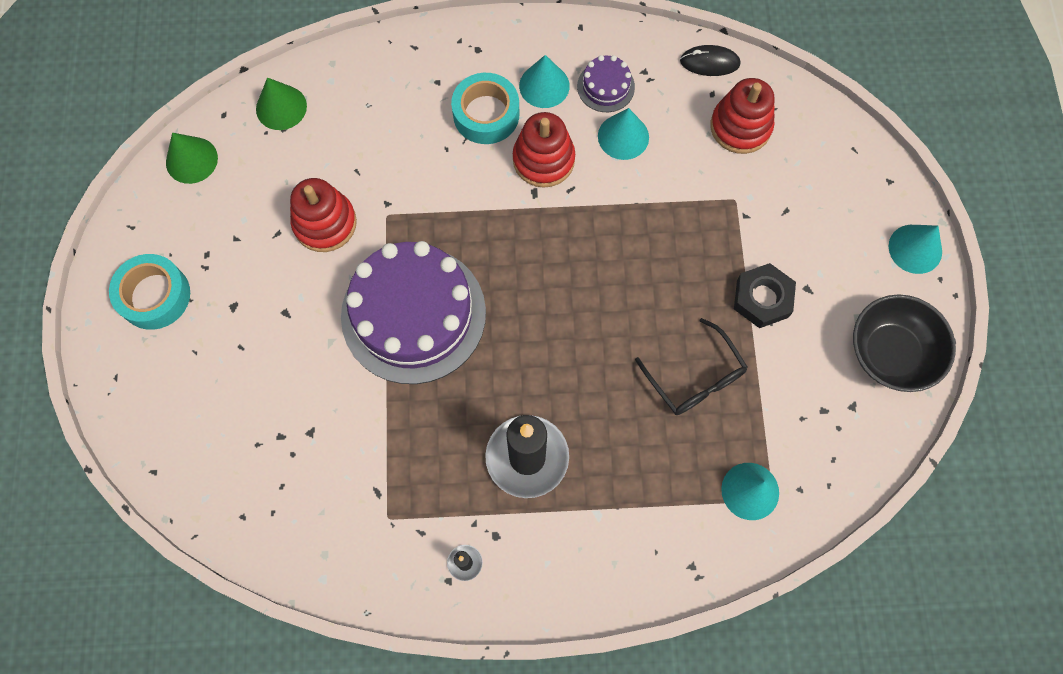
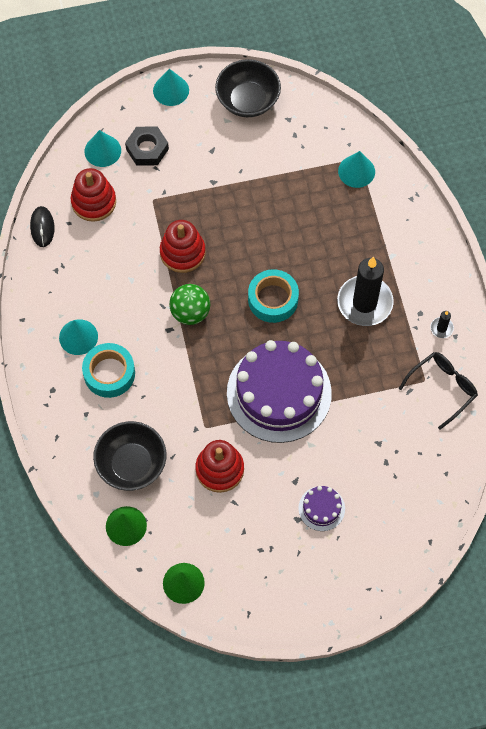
camera: 100 degrees left, 5 degrees down
turquoise tape [109,254,190,330] -> turquoise tape moved to [248,269,299,323]
red stacking toy [513,112,575,188] -> red stacking toy moved to [160,220,206,273]
purple cake [577,55,635,112] -> purple cake moved to [298,486,345,531]
turquoise cone [598,108,649,160] -> turquoise cone moved to [85,130,121,167]
black glasses [635,318,748,415] -> black glasses moved to [399,352,478,430]
black nut [734,263,796,328] -> black nut moved to [125,127,169,165]
none -> black bowl [93,421,166,491]
none -> green ball [169,284,210,325]

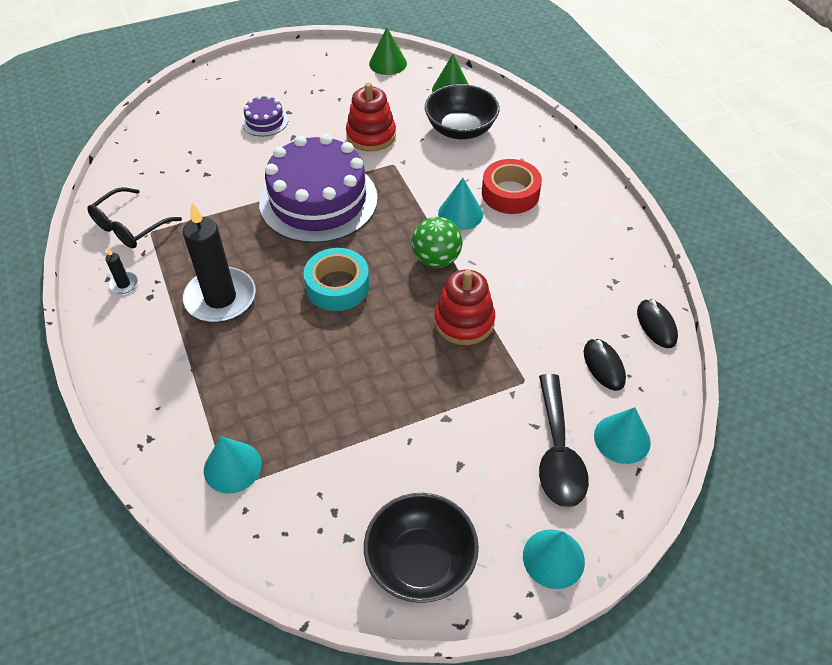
camera: 170 degrees right, 15 degrees down
turquoise cone [59,319,98,355] -> turquoise cone moved to [438,178,483,230]
red stacking toy [70,168,116,222] -> black mouse [584,338,626,391]
turquoise tape [82,343,135,398] -> red tape [482,159,542,214]
black nut [125,127,169,165] -> black spoon [539,374,589,507]

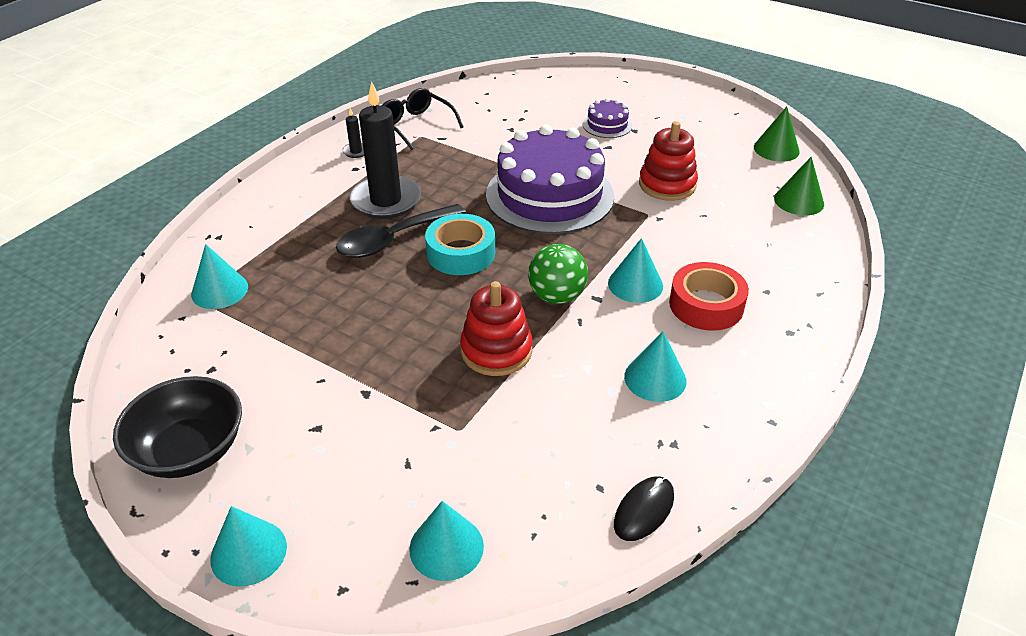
camera: 55 degrees right, 10 degrees down
black glasses [87,187,182,248] -> black glasses turned 45 degrees clockwise [381,88,463,150]
black bowl [425,84,500,139] -> none
black spoon [539,374,589,507] -> black spoon moved to [336,204,466,258]
black mouse [584,338,626,391] -> none
none -> turquoise cone [624,331,687,402]

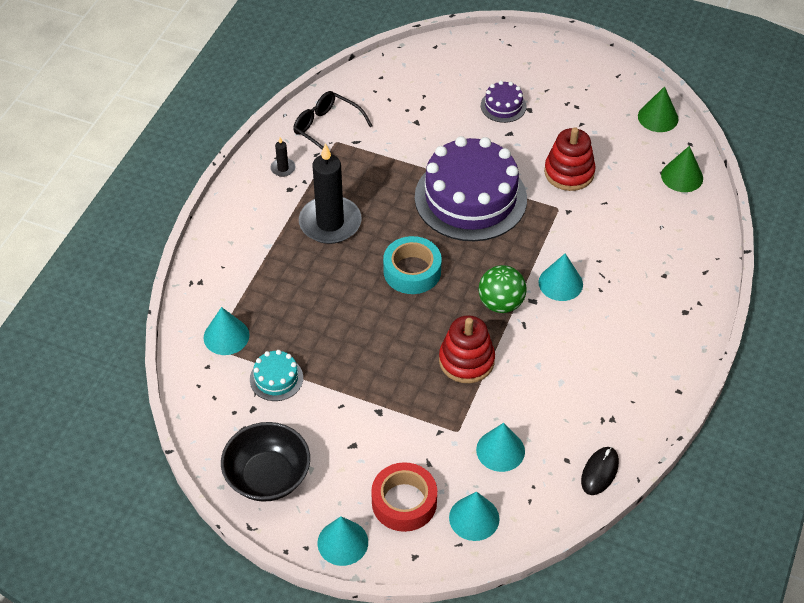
camera: 10 degrees left, 10 degrees up
black spoon [336,204,466,258] -> none
turquoise cone [624,331,687,402] -> turquoise cone moved to [476,423,525,472]
red tape [669,262,749,331] -> red tape moved to [371,462,437,532]
none -> turquoise cake [250,350,303,401]

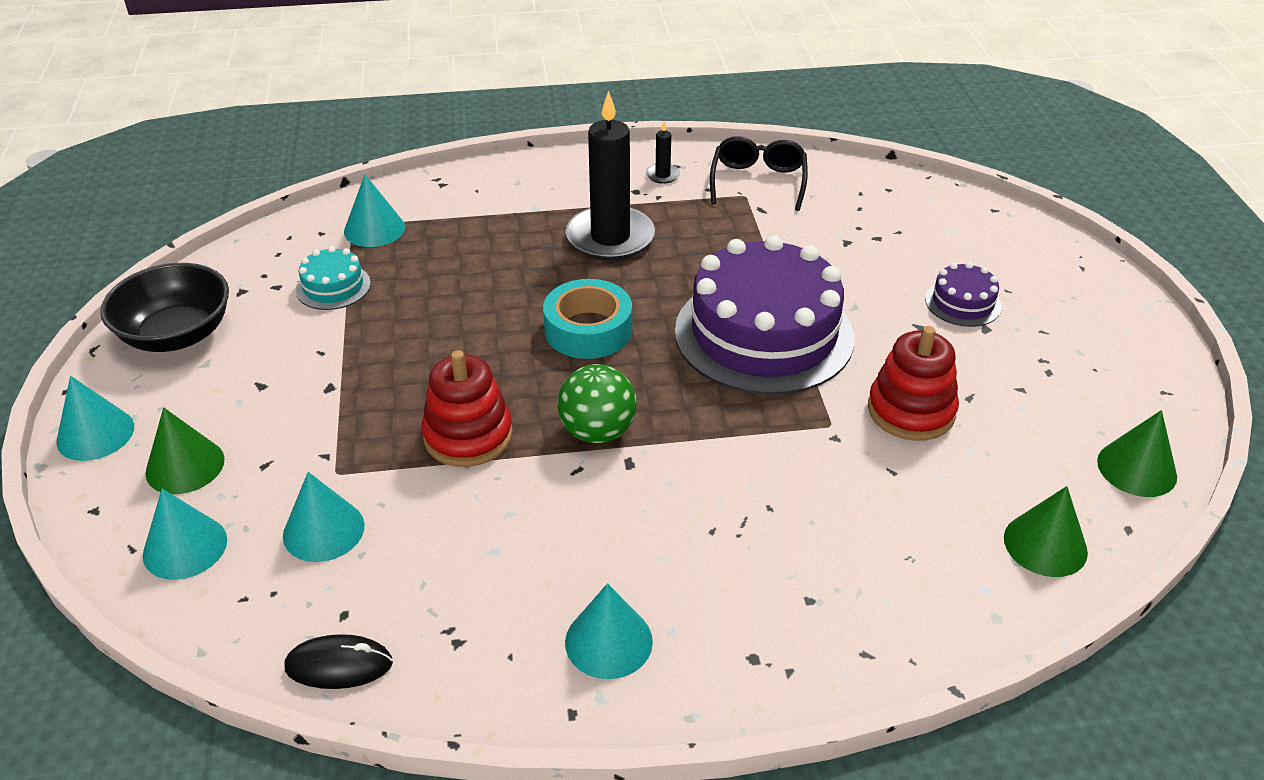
camera: 60 degrees right, 10 degrees down
red tape [371,462,437,532] -> green cone [145,407,224,494]
turquoise cone [538,254,583,301] -> turquoise cone moved to [565,583,653,679]

